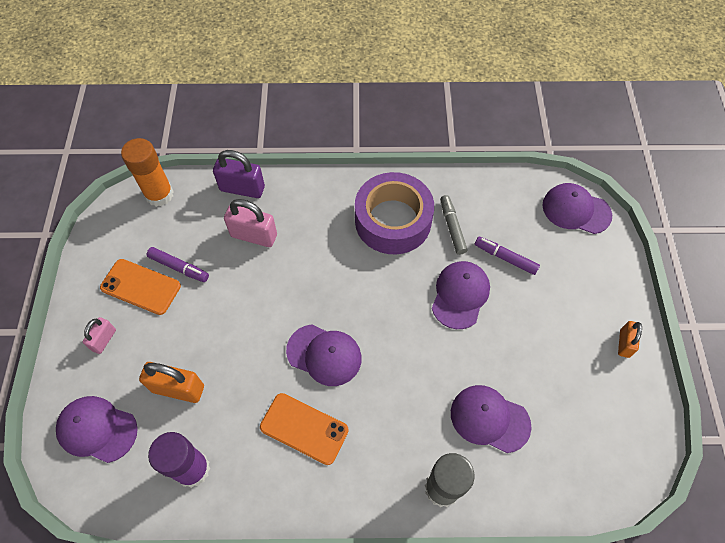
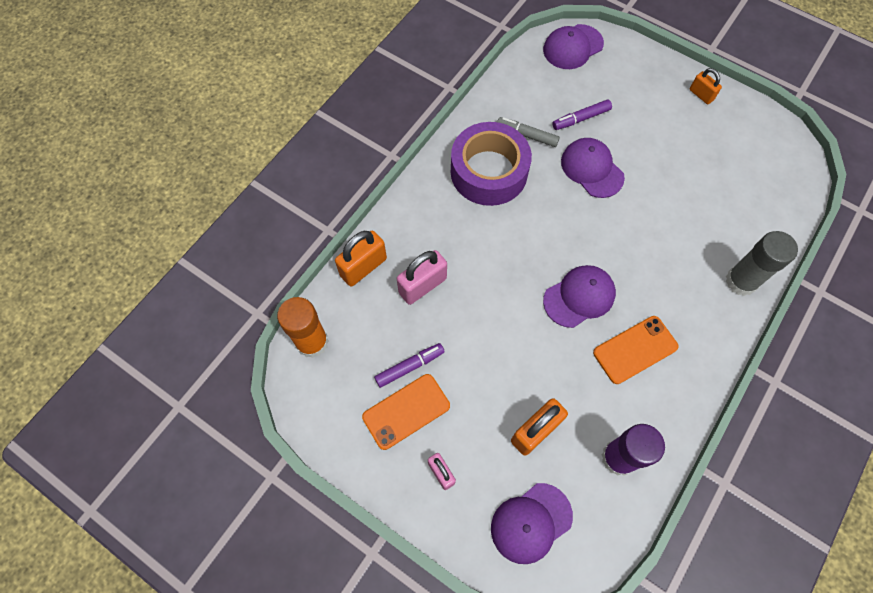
camera: 55 degrees left, 5 degrees up
purple padlock [213,150,265,198] -> orange padlock [335,231,387,286]
purple cap [451,385,532,453] -> none

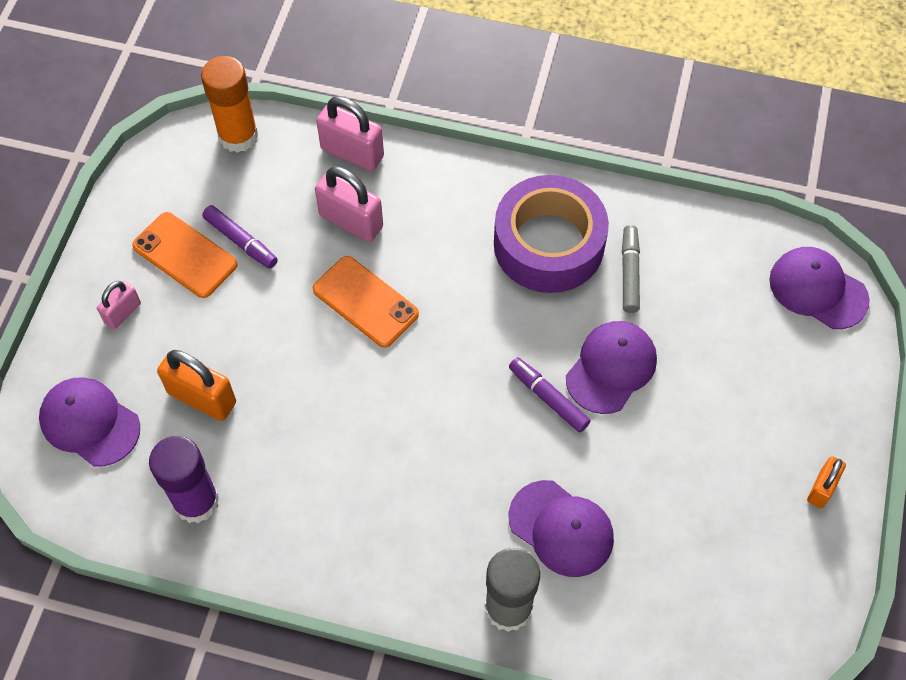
camera: 70 degrees right, 5 degrees down
orange padlock [335,231,387,286] -> pink padlock [316,96,384,171]
purple cap [543,265,616,328] -> purple cap moved to [509,480,614,577]
purple marker [552,99,612,130] -> purple marker moved to [509,357,590,433]
orange phone [593,316,678,384] -> orange phone moved to [313,256,419,348]

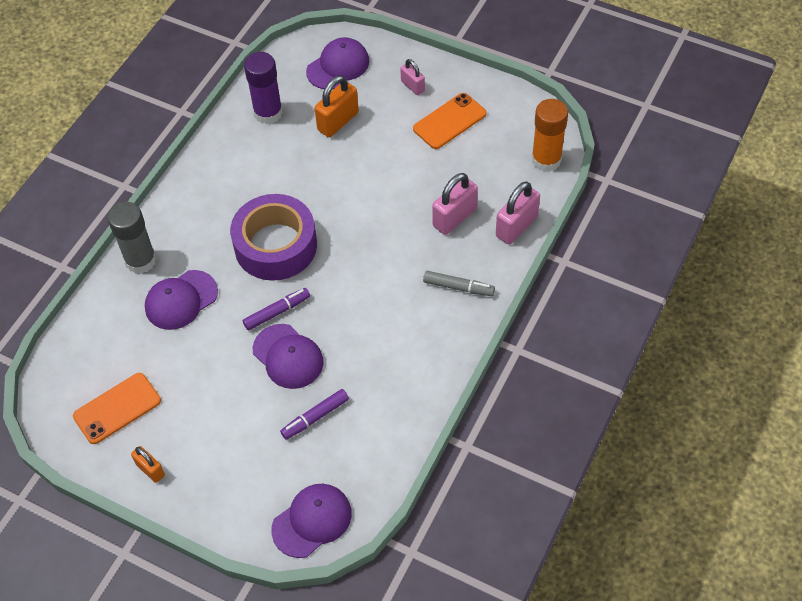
camera: 105 degrees right, 5 degrees down
purple marker [202,205,278,269] -> purple marker moved to [280,389,349,439]
orange phone [313,256,419,348] -> orange phone moved to [73,373,161,444]
purple tape [494,175,609,293] -> purple tape moved to [230,194,317,281]
grey marker [622,225,640,313] -> grey marker moved to [423,271,495,296]

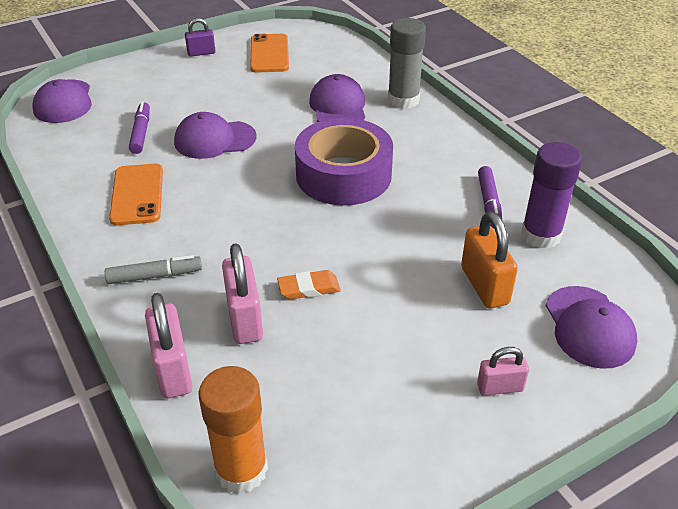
camera: 120 degrees right, 15 degrees down
orange padlock [131,446,165,483] -> purple padlock [185,18,215,57]
purple marker [243,288,310,330] -> purple marker moved to [478,166,502,228]
orange phone [413,93,486,149] -> orange phone moved to [109,164,163,225]
grey marker [423,271,495,296] -> grey marker turned 150 degrees counterclockwise [105,255,202,284]
none -> orange eraser [277,270,341,300]

